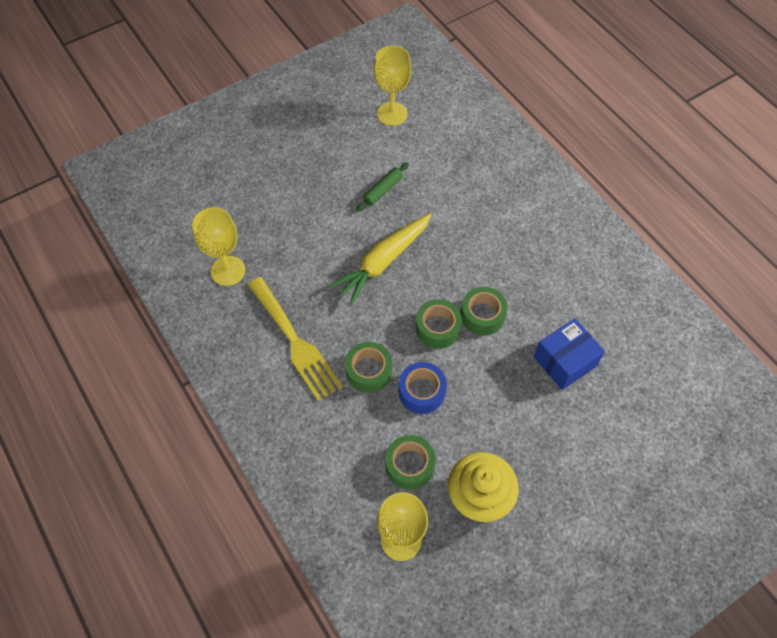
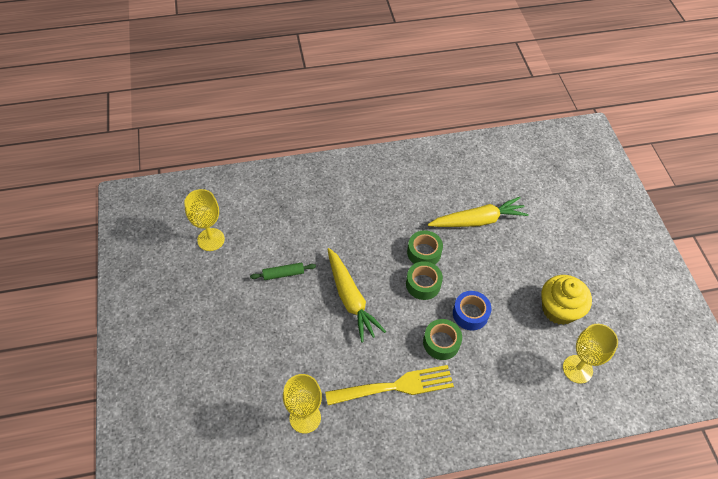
camera: 70 degrees left, 5 degrees down
green rolling pin [356,162,409,212] -> green rolling pin turned 75 degrees counterclockwise [250,263,316,280]
green tape [385,435,436,490] -> none
blue box [534,318,605,390] -> yellow carrot [428,197,529,227]

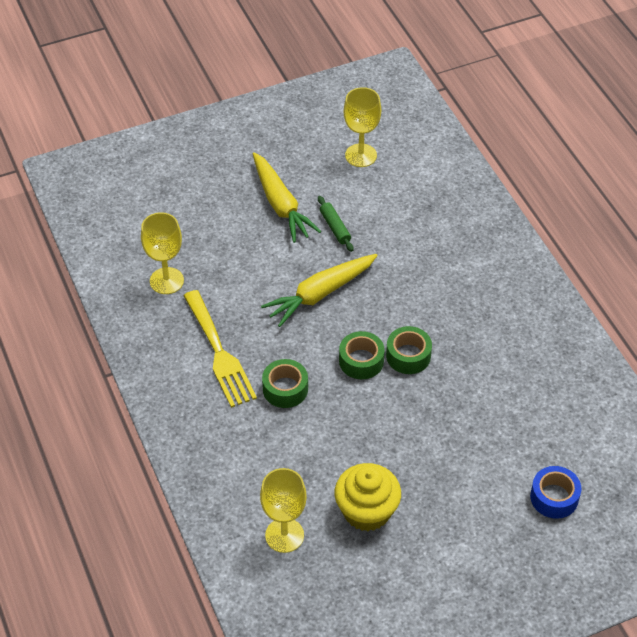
camera: 80 degrees right, 5 degrees down
yellow carrot [428,197,529,227] -> yellow carrot moved to [253,152,321,243]
blue tape [453,291,491,331] -> blue tape moved to [530,466,581,519]

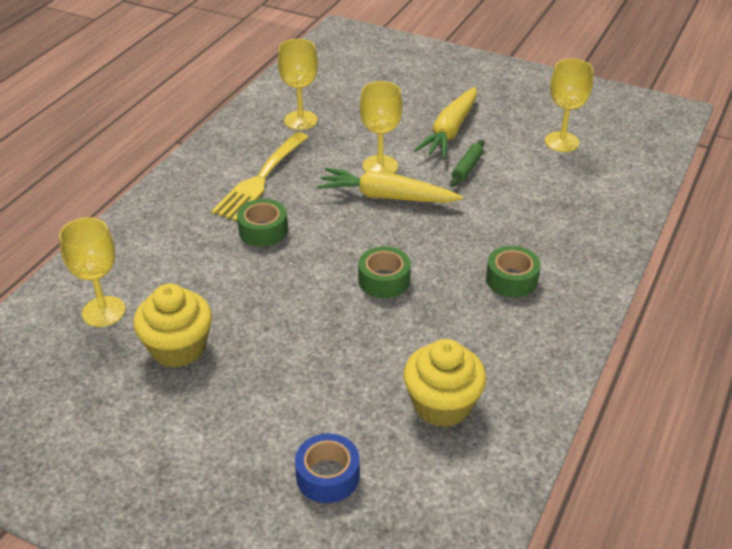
camera: 50 degrees right, 10 degrees down
green tape [339,331,385,379] -> green tape moved to [486,246,541,298]
none -> yellow goblet [360,81,403,174]
none -> yellow cupcake [403,339,486,427]

